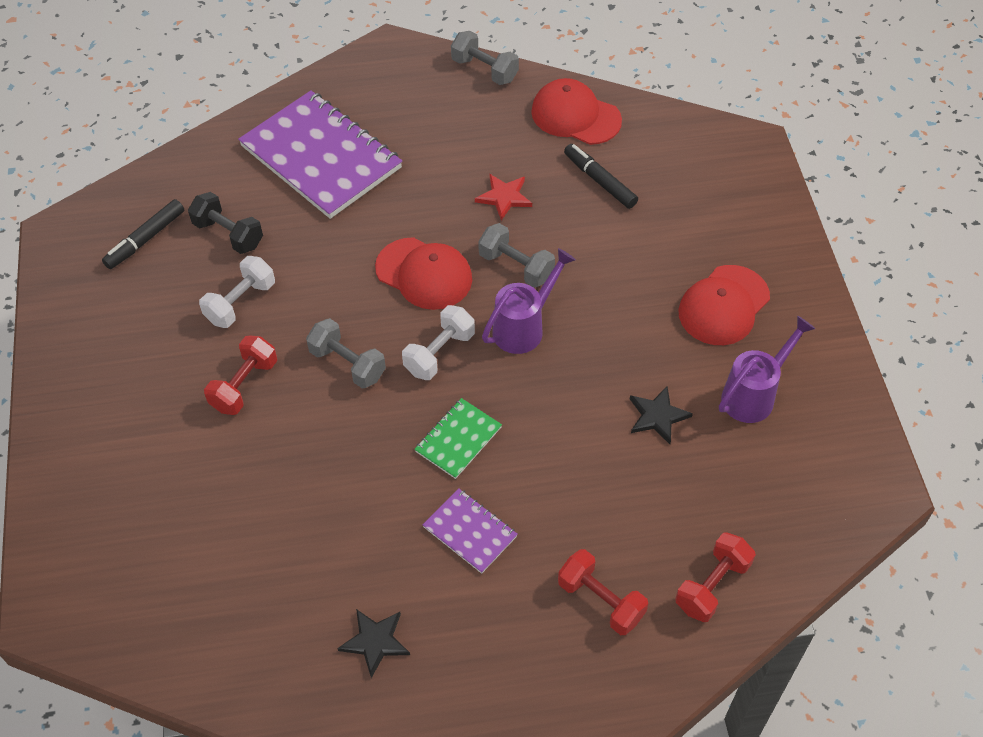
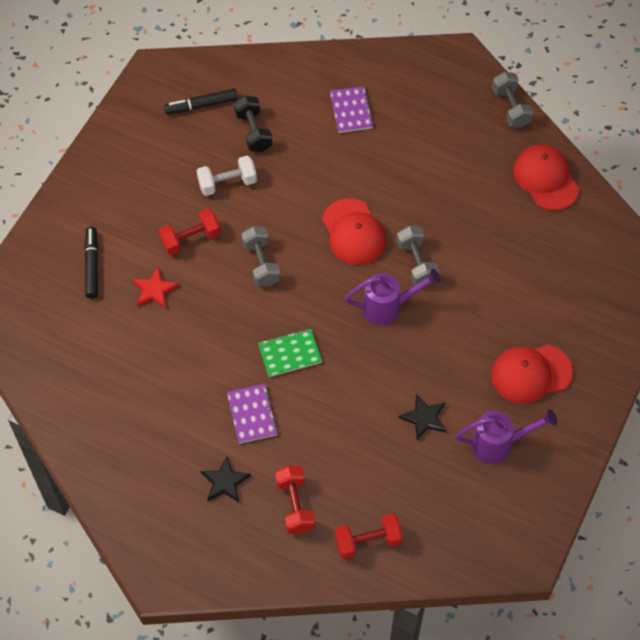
camera: 35 degrees right, 5 degrees up
purple notebook [238,90,402,219] -> purple notebook [330,86,374,133], size x0.47
black star [337,609,410,678] -> black star moved to [200,457,251,503]
white dumbbell [402,305,475,380] -> none
red star [475,174,532,220] -> red star moved to [132,267,179,309]
black marker [564,144,638,209] -> black marker moved to [84,227,98,299]

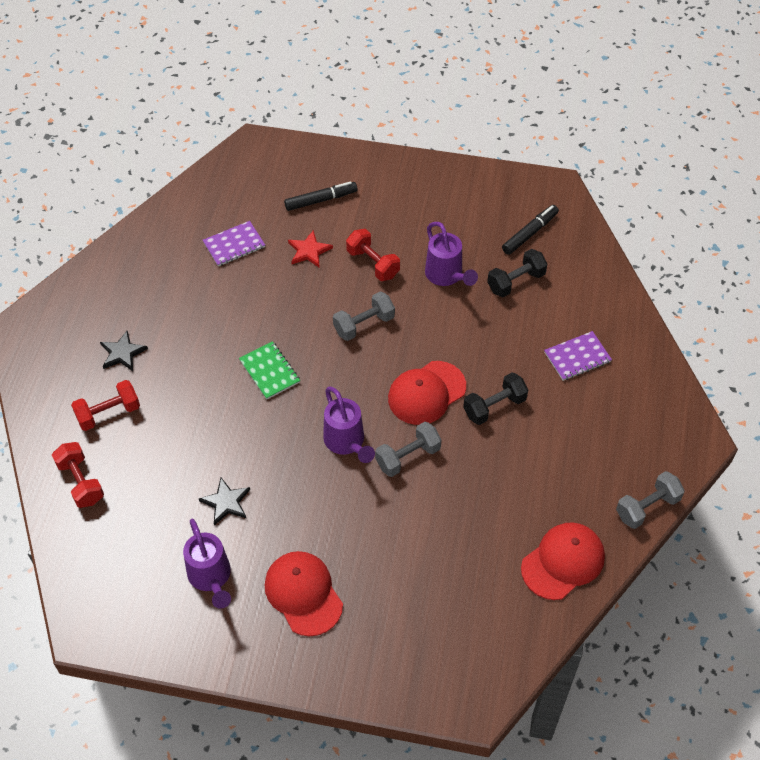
camera: 75 degrees right, 5 degrees down
black marker [164,89,238,114] -> black marker turned 75 degrees clockwise [502,205,559,255]
white dumbbell [197,155,257,196] -> purple watering can [425,222,478,286]
purple notebook [227,384,278,444] -> purple notebook moved to [203,221,265,266]
none -> black dumbbell [463,372,528,425]

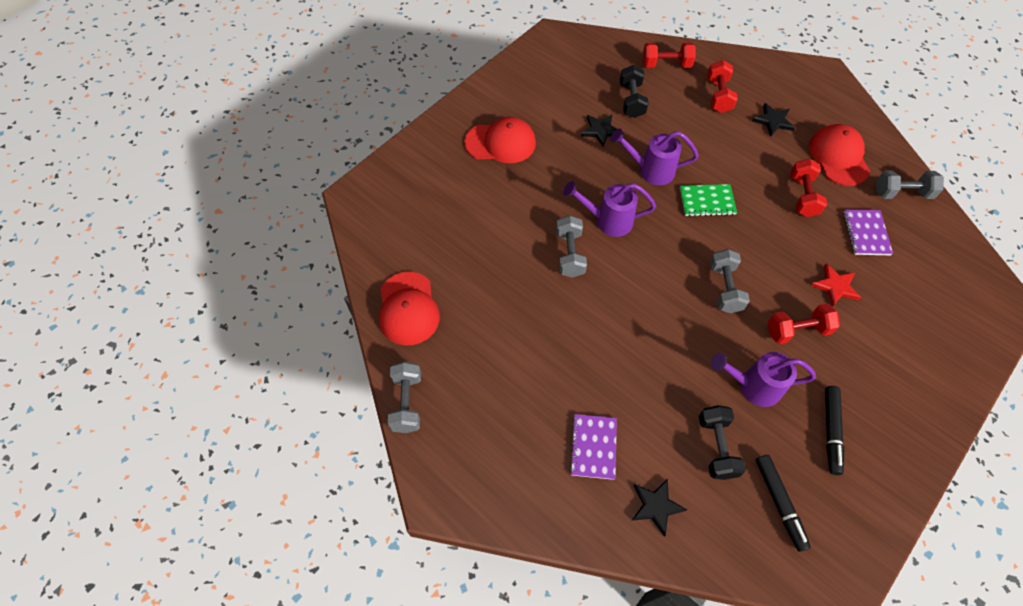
camera: 120 degrees right, 5 degrees up
purple watering can [183,519,231,609] -> purple watering can moved to [610,128,699,185]
black marker [284,181,357,211] -> black marker moved to [825,386,845,475]
red cap [388,361,466,425] -> red cap moved to [809,124,870,186]
black dumbbell [463,372,528,425] -> black dumbbell moved to [620,65,649,118]
none -> black star [631,479,687,537]
none -> red dumbbell [790,159,827,217]
none -> grey dumbbell [876,171,944,199]

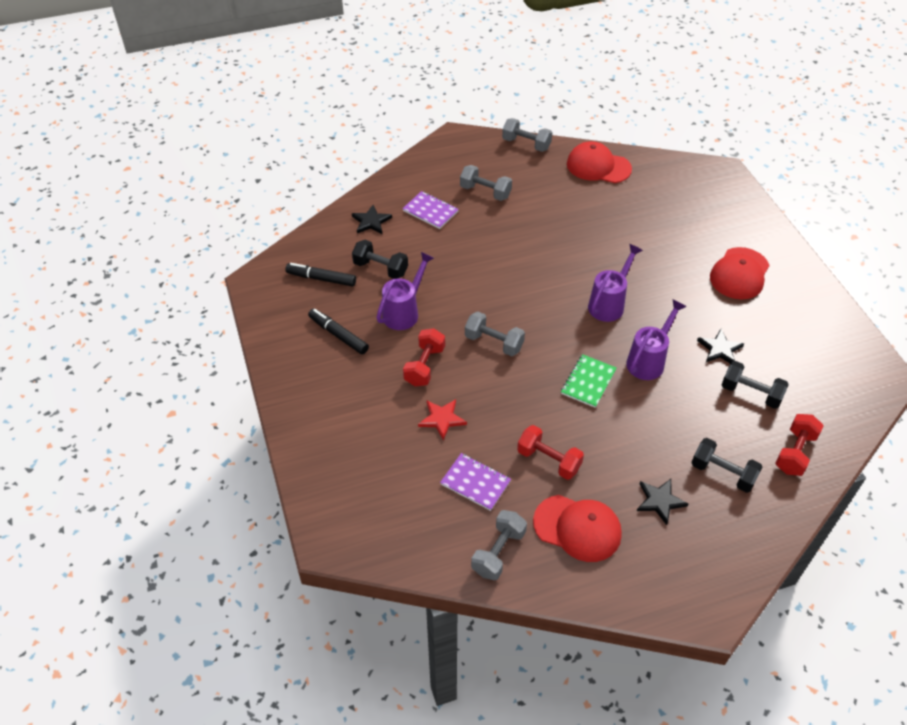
camera: 120 degrees right, 10 degrees down
grey dumbbell [556,215,587,278] -> grey dumbbell moved to [460,165,512,201]
red dumbbell [707,60,738,113] -> black dumbbell [691,438,763,493]

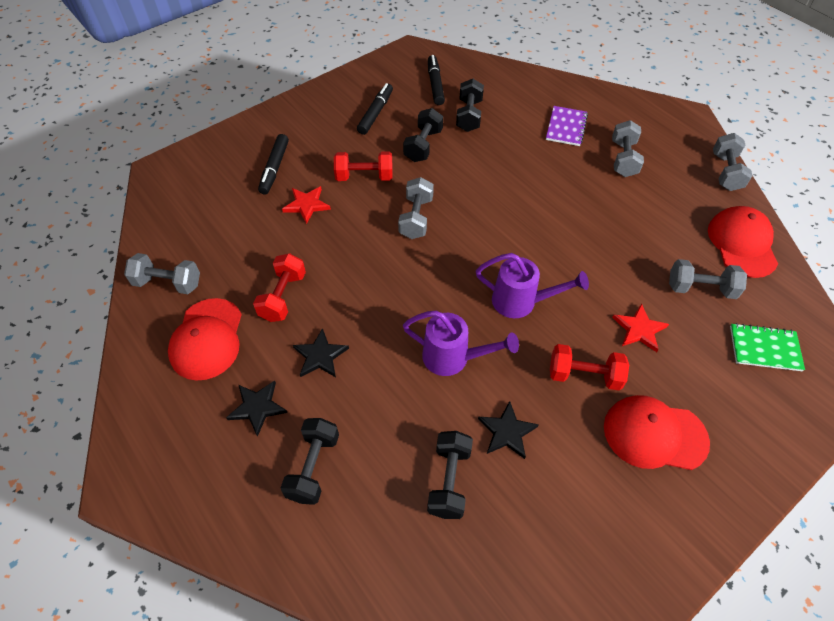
camera: 70 degrees right, 5 degrees up
black star [352,205,392,234] -> black star moved to [293,328,349,377]
purple watering can [376,252,434,330] -> black dumbbell [403,108,443,162]
purple notebook [440,453,511,511] -> none
green notebook [561,354,616,408] -> green notebook moved to [730,323,805,371]
red dumbbell [775,414,824,476] -> red dumbbell moved to [550,344,629,390]
none -> black marker [258,134,289,194]
none -> red star [612,303,669,352]
none -> grey dumbbell [669,259,747,299]

